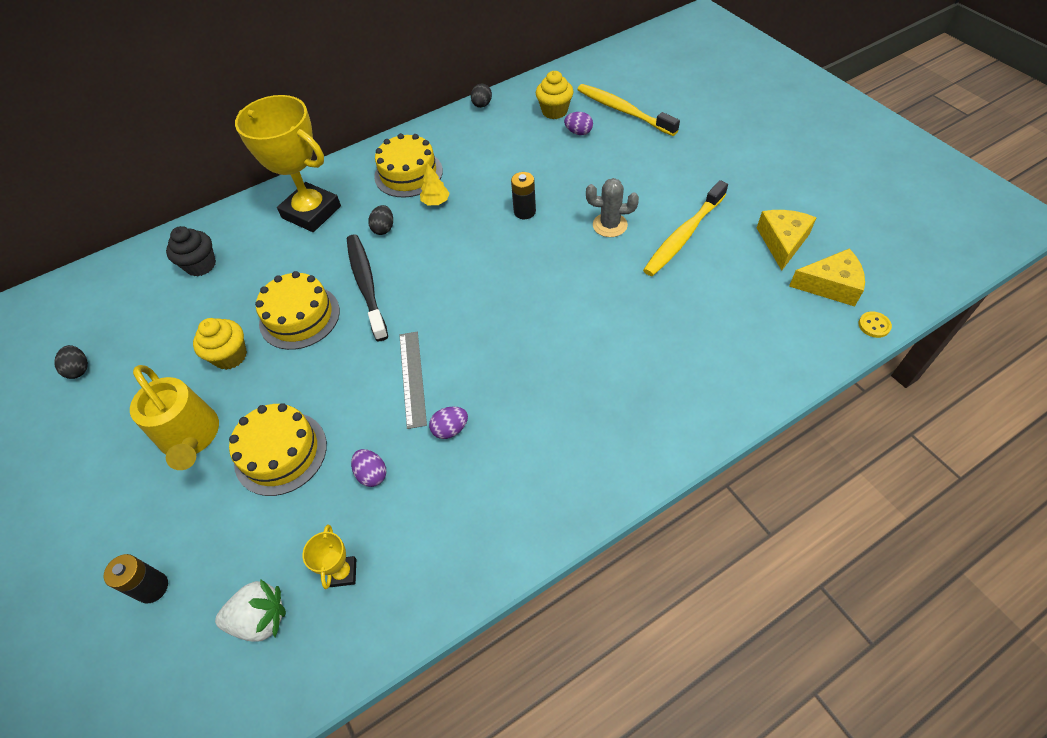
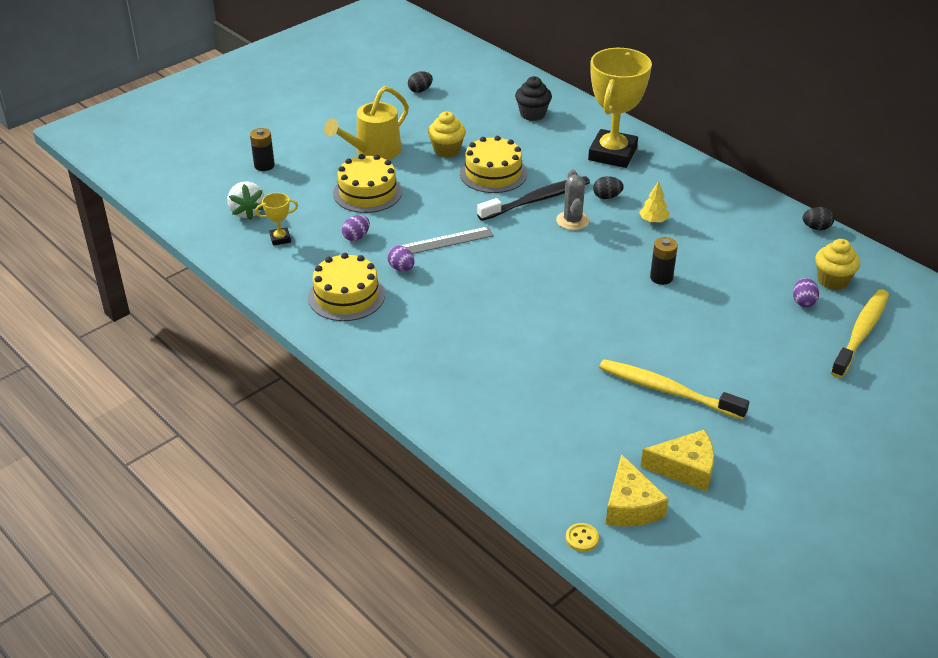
camera: 75 degrees right, 15 degrees down
yellow cake [374,133,443,197] -> yellow cake moved to [308,253,385,321]
grey cactus [586,178,639,237] -> grey cactus moved to [556,170,589,230]

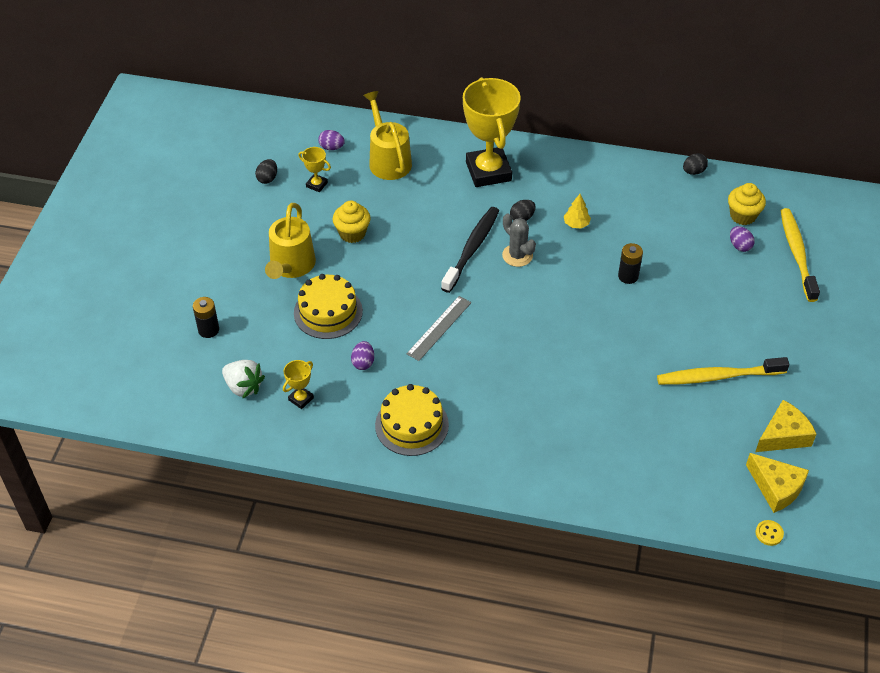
camera: 35 degrees left, 10 degrees up
purple egg [387,246,415,271] -> purple egg moved to [318,130,345,150]
yellow cake [460,136,527,193] -> none
black cupcake [515,76,552,121] -> yellow watering can [363,91,412,180]
none -> yellow trophy [298,147,331,192]

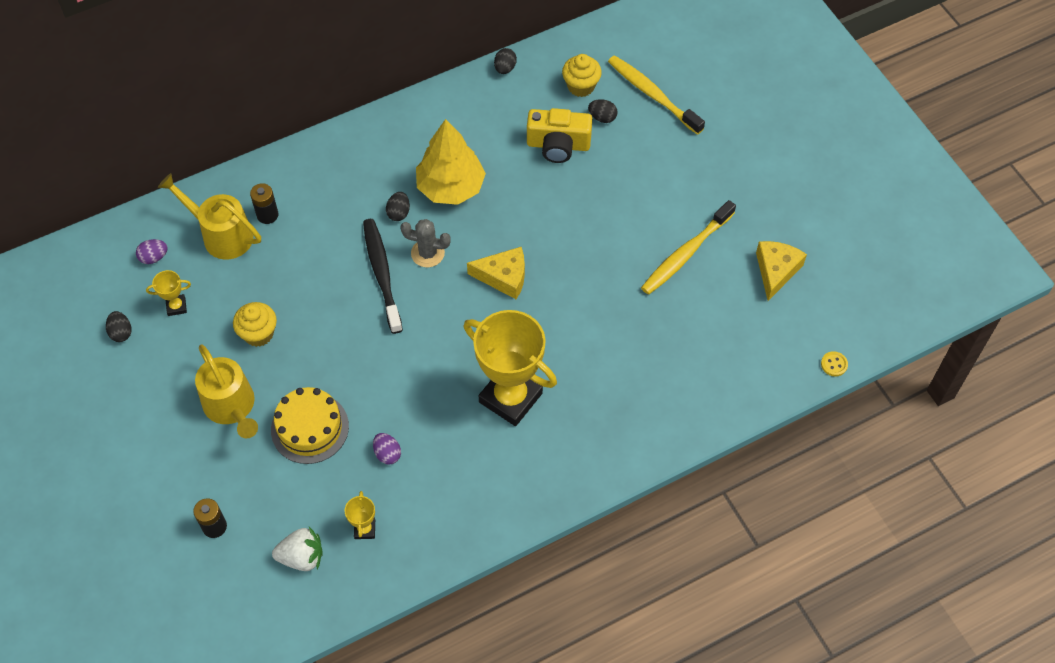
camera: 40 degrees left, 10 degrees up
yellow cake [375,384,449,456] -> none
grey ruler [406,296,471,361] -> none
yellow trophy [463,77,521,187] -> yellow trophy moved to [464,310,557,426]
yellow tree [564,194,591,229] -> yellow tree [416,119,486,205], size x2.35
black battery [618,243,643,284] -> black battery moved to [250,183,278,224]
purple egg [730,226,755,252] -> black egg [588,99,618,123]
yellow cheese [746,453,809,513] -> yellow cheese moved to [467,247,525,299]
none -> yellow camera [527,108,592,163]

